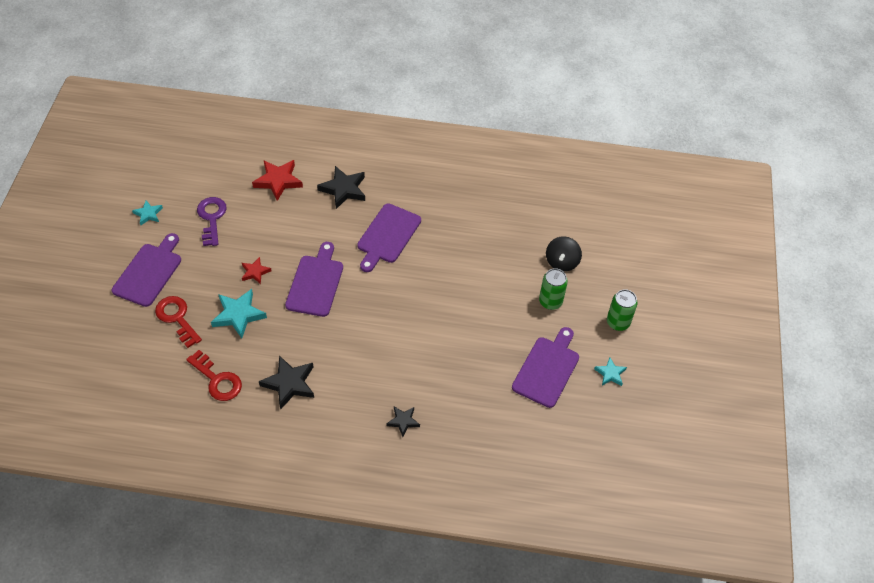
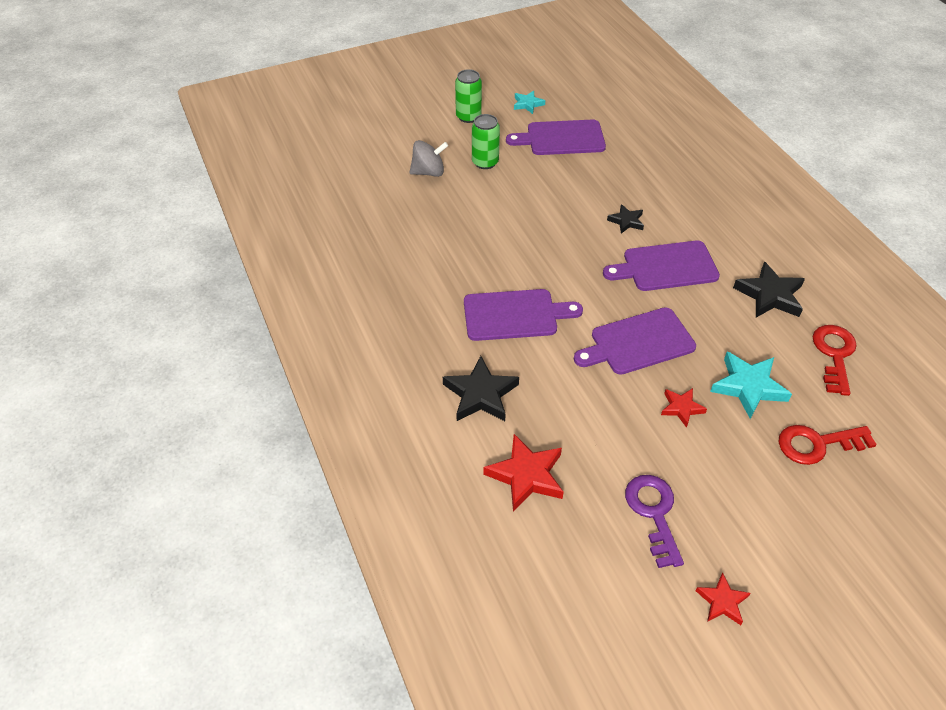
camera: 120 degrees left, 5 degrees down
purple cutting board [112,233,181,307] -> purple cutting board moved to [603,240,720,291]
turquoise star [132,200,163,225] -> red star [696,572,751,625]
red key [155,296,202,348] -> red key turned 60 degrees clockwise [779,425,877,465]
purple key [197,197,227,246] -> purple key turned 120 degrees clockwise [625,475,684,568]
black star [386,406,420,437] -> black star moved to [607,204,644,233]
black spinning top [546,236,582,272] -> grey spinning top [410,140,448,177]

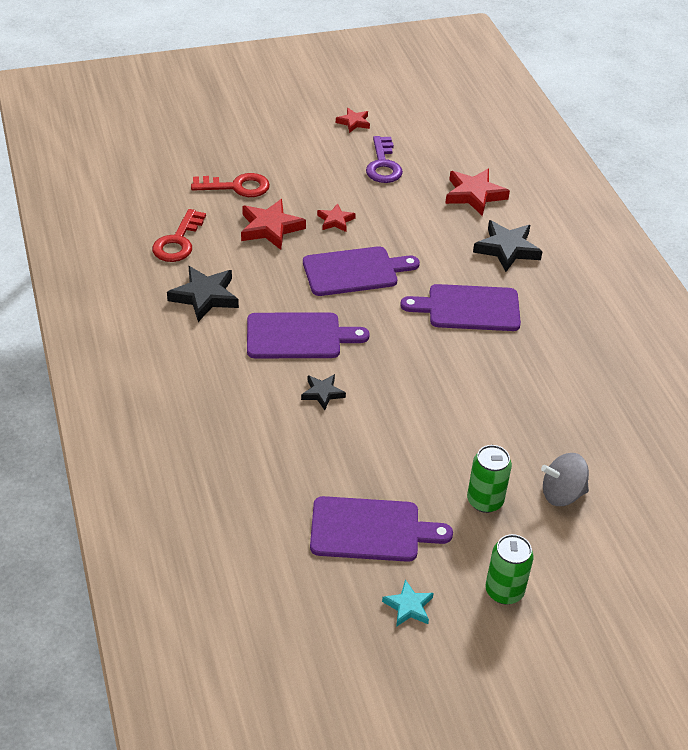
camera: 175 degrees left, 5 degrees down
turquoise star [710,352,792,419] -> red star [241,199,306,250]

